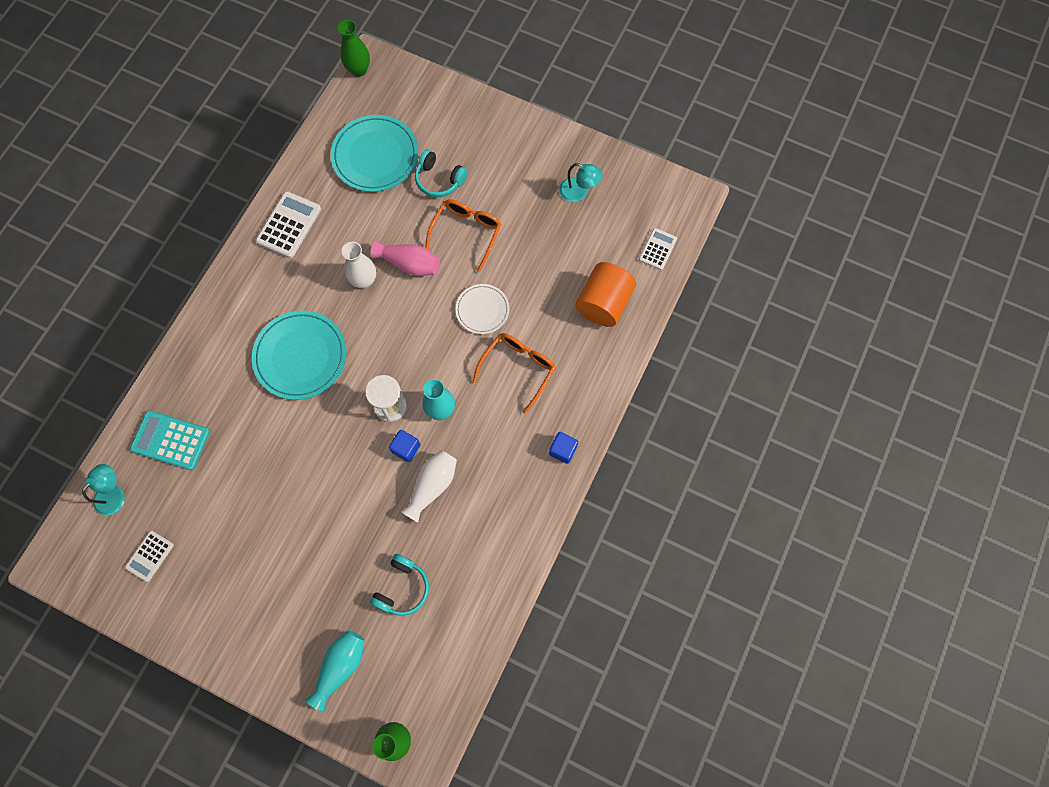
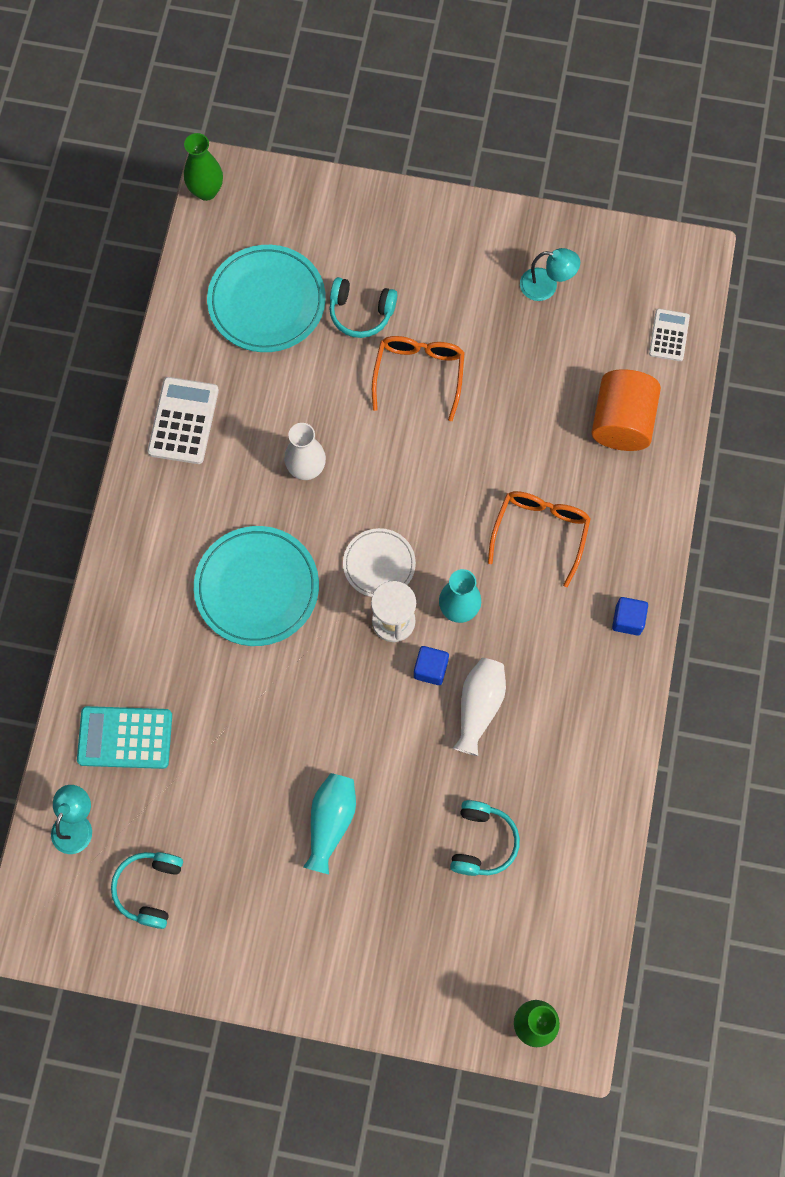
camera: 15 degrees left, 0 degrees up
white calculator [125,531,174,582] -> turquoise headphones [111,852,183,929]
turquoise vase [305,630,365,711] -> turquoise vase moved to [303,773,356,874]
pink vase [371,240,440,276] -> none
white plate [456,284,509,334] -> white plate moved to [343,528,416,597]

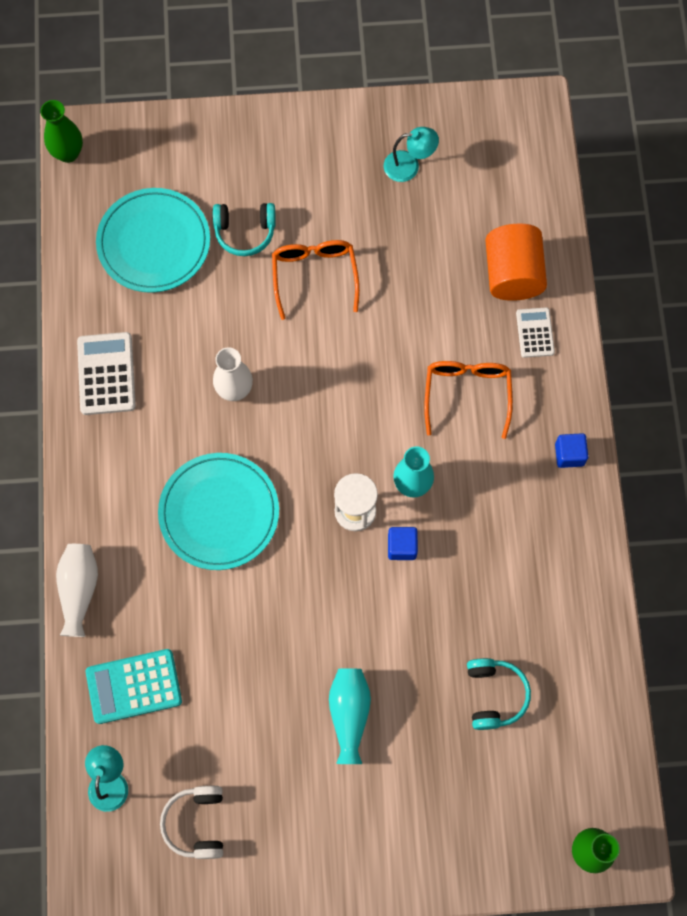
camera: 15 degrees left, 0 degrees up
turquoise headphones [111,852,183,929] -> white headphones [160,786,223,859]
white plate [343,528,416,597] -> none
white vase [453,658,506,756] -> white vase moved to [56,544,98,637]
white calculator [649,309,690,361] -> white calculator moved to [516,307,555,358]

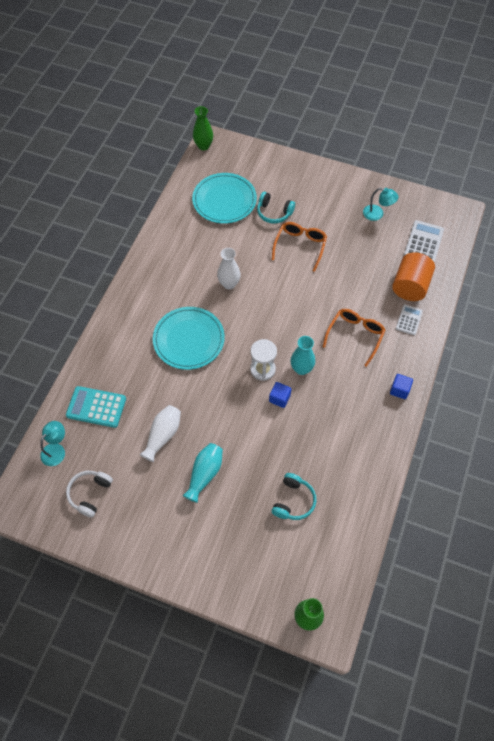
camera: 25 degrees right, 10 degrees down
white vase [56,544,98,637] -> white vase moved to [140,405,181,462]
white calculator [77,332,136,415] -> white calculator moved to [404,220,444,263]

